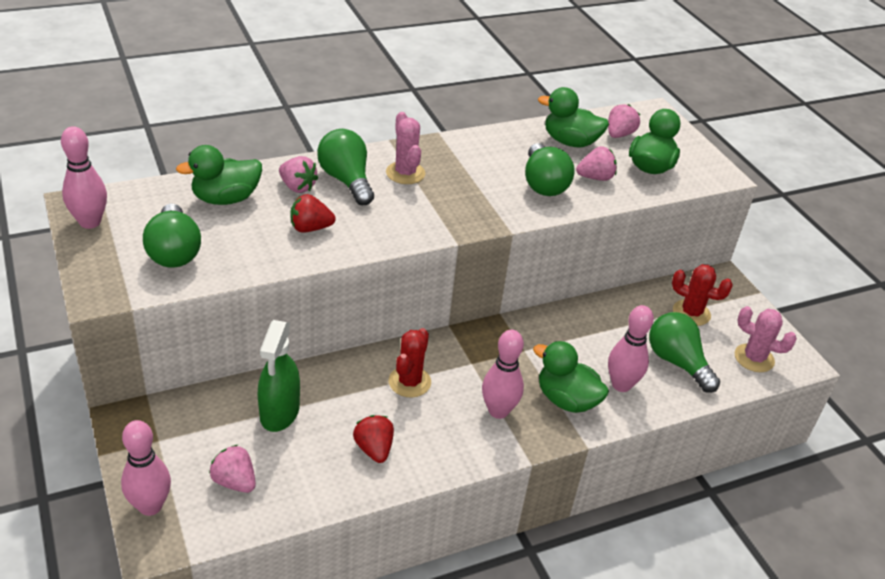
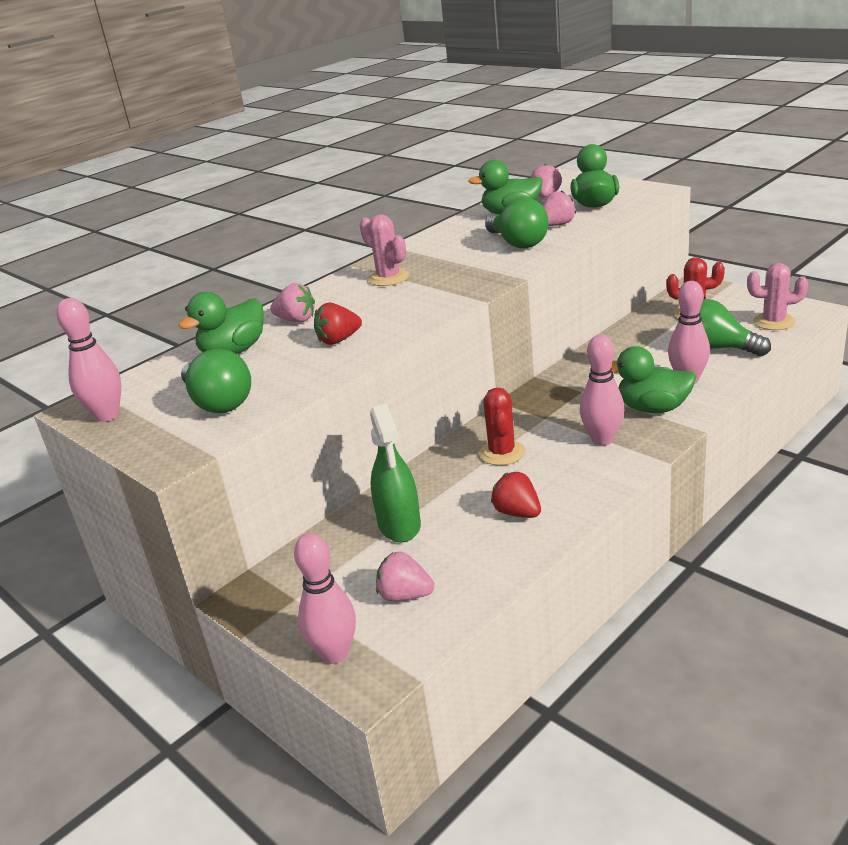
camera: 15 degrees left, 10 degrees down
green light bulb [317,129,374,205] -> none

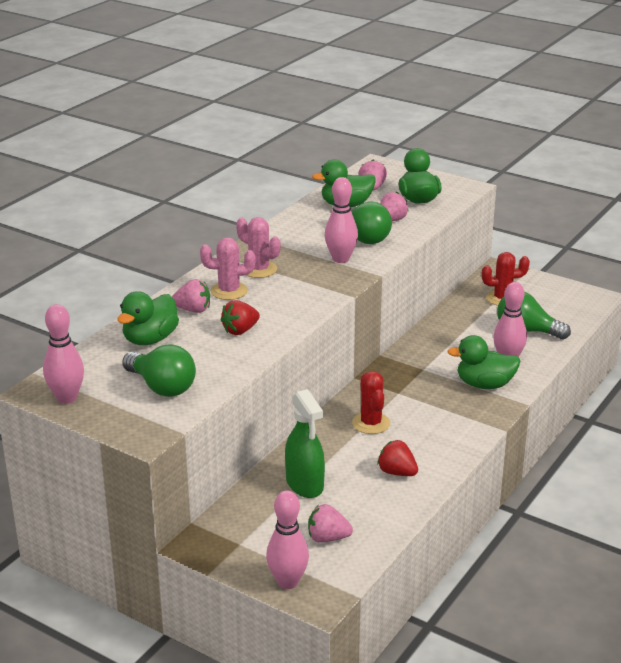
camera: 15 degrees left, 0 degrees up
pink bowling pin [580,335,625,446] -> pink bowling pin moved to [325,177,358,263]
pink cactus [747,263,808,330] -> pink cactus moved to [200,237,255,300]

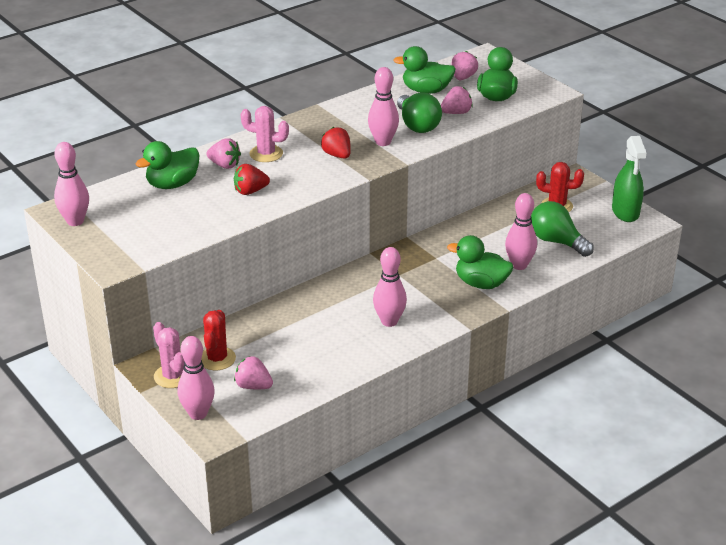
camera: 20 degrees right, 5 degrees up
green light bulb [122,344,196,397] -> none
pink cactus [236,217,280,278] -> pink cactus moved to [153,322,185,388]
green spray bottle [285,389,325,498] -> green spray bottle moved to [612,136,646,222]
red cactus [352,371,390,434] -> red cactus moved to [201,310,236,370]
red strawberry [377,440,418,476] -> red strawberry moved to [321,127,351,159]
none -> pink bowling pin [373,247,407,327]

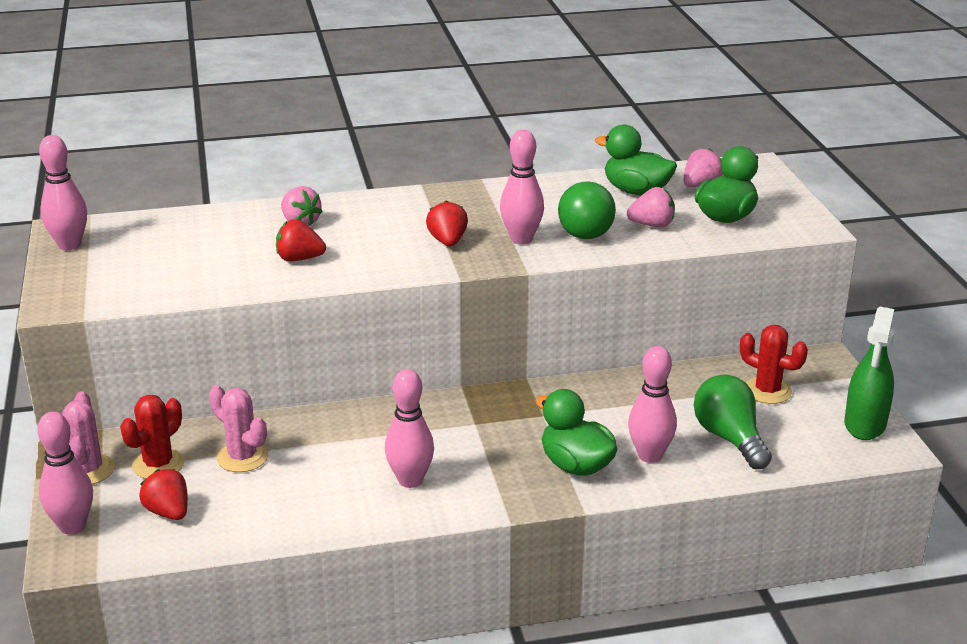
camera: 25 degrees right, 5 degrees down
green duck [135,141,200,189] -> none
pink strawberry [234,356,273,389] -> red strawberry [139,469,188,520]
pink cactus [240,106,289,162] -> pink cactus moved to [209,385,268,472]

